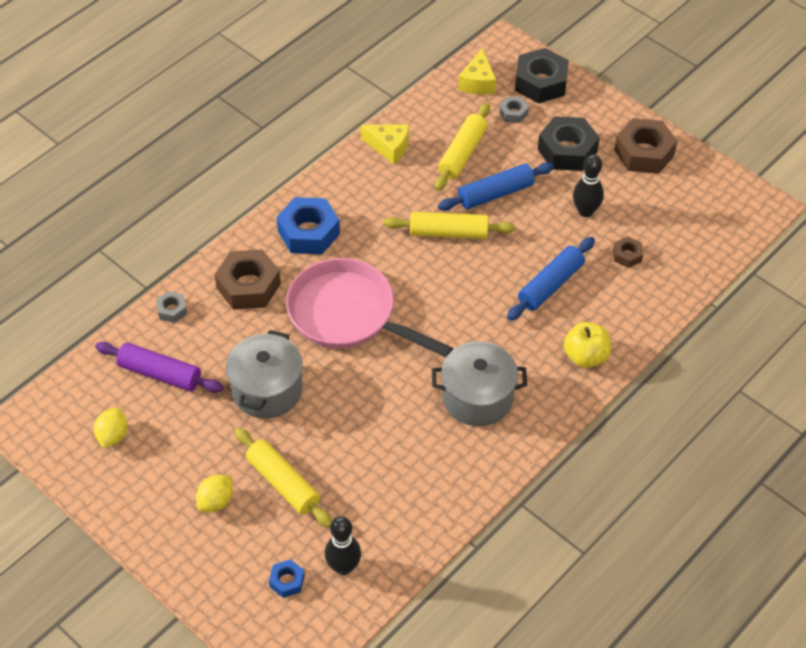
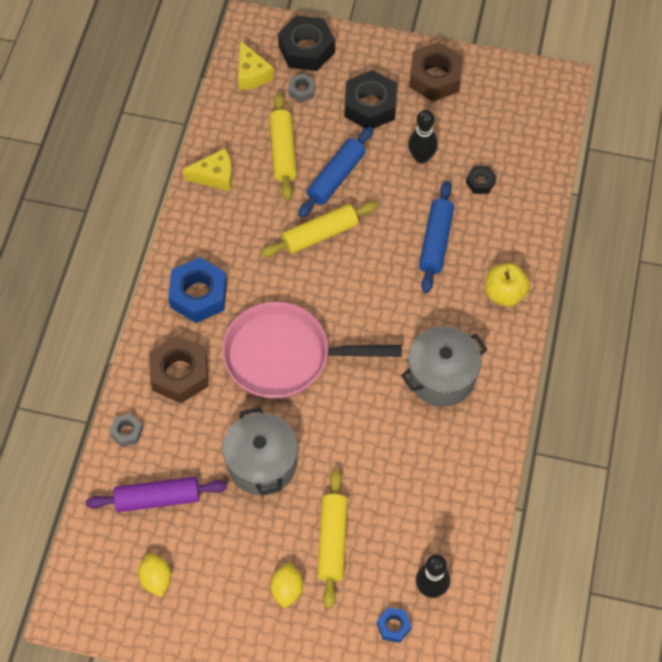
camera: 30 degrees left, 10 degrees up
yellow rolling pin [234,427,332,528] -> yellow rolling pin turned 75 degrees clockwise [317,469,348,608]
brown nut [613,236,643,268] -> black nut [466,166,497,194]

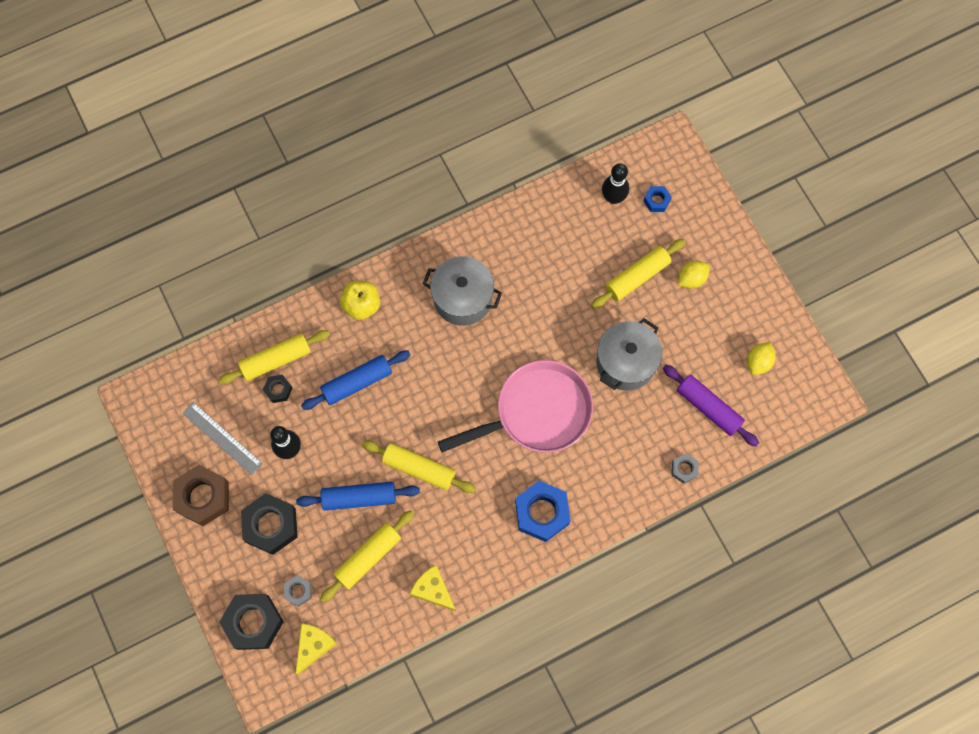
camera: 130 degrees left, 10 degrees up
brown nut [149,335,208,403] -> none
pink pan [222,302,402,399] -> pink pan turned 75 degrees counterclockwise [438,360,593,453]
none -> grey ruler [183,402,263,475]
none -> yellow rolling pin [218,330,330,384]

